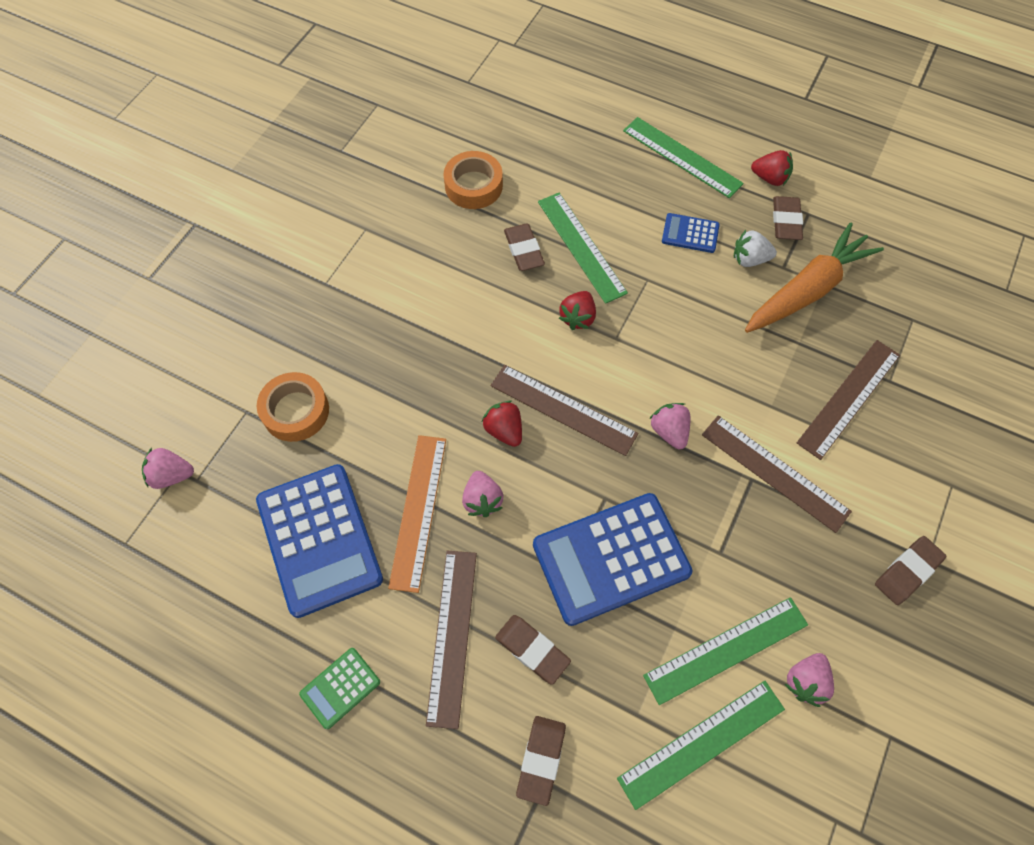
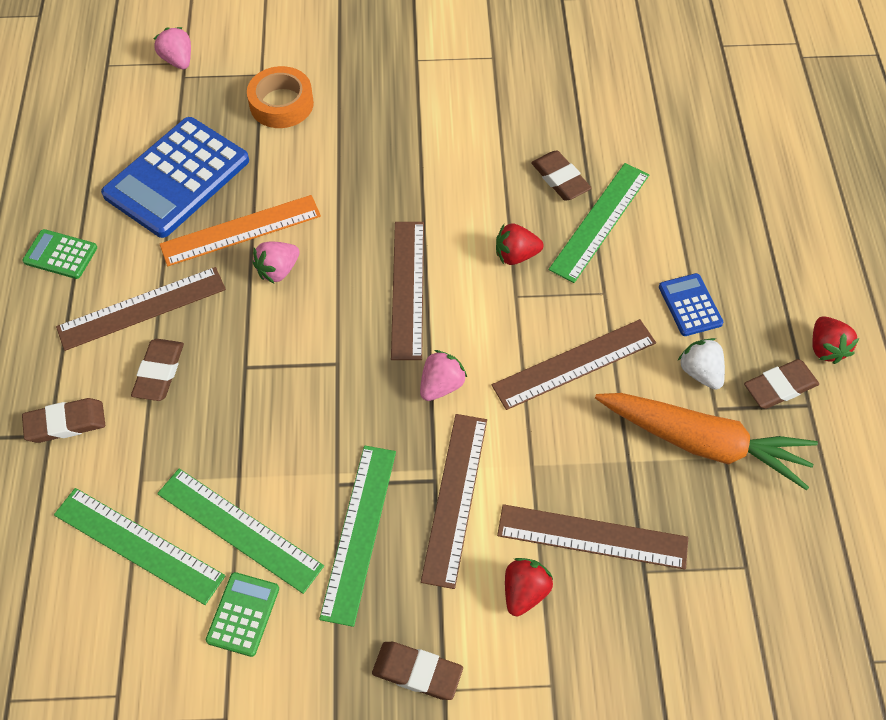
camera: 60 degrees right, 5 degrees down
orange tape [444,151,503,209] -> none
red strawberry [482,400,522,447] -> red strawberry moved to [505,558,553,616]
brown eraser [504,224,545,271] -> brown eraser turned 75 degrees counterclockwise [531,150,591,201]
blue calculator [533,493,693,626] -> none
green ruler [623,117,744,198] -> green ruler moved to [319,446,396,627]
pink strawberry [785,653,834,707] -> green calculator [206,572,279,657]
none -> brown ruler [492,319,656,410]

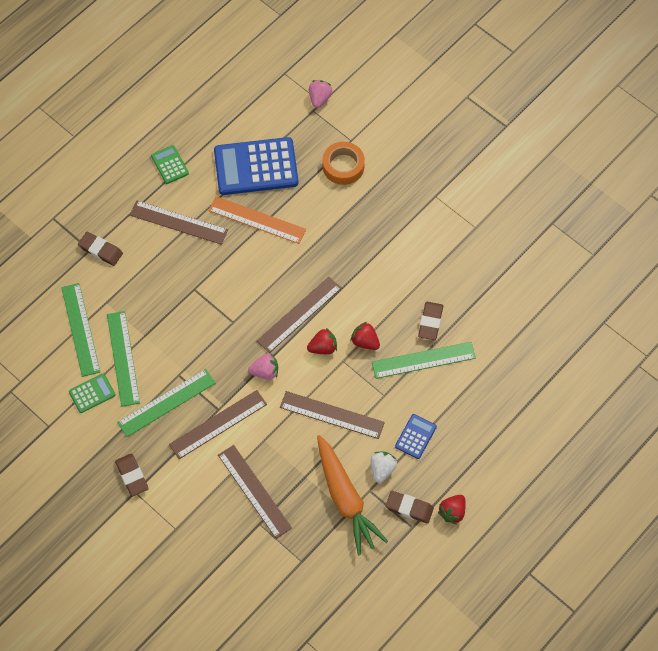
camera: 45 degrees right, 5 degrees up
brown eraser [131,339,184,401] -> none
pink strawberry [252,242,300,283] -> none
red strawberry [505,558,553,616] -> red strawberry moved to [307,328,337,354]

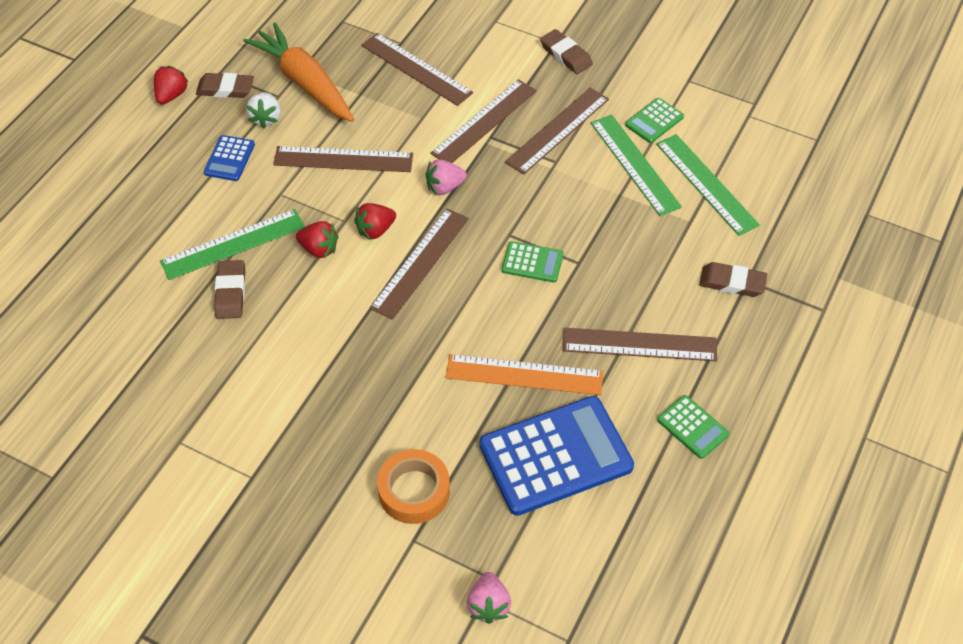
camera: 165 degrees right, 10 degrees down
green ruler [117,369,216,437] -> brown ruler [505,87,609,175]
none -> green calculator [502,241,564,283]

